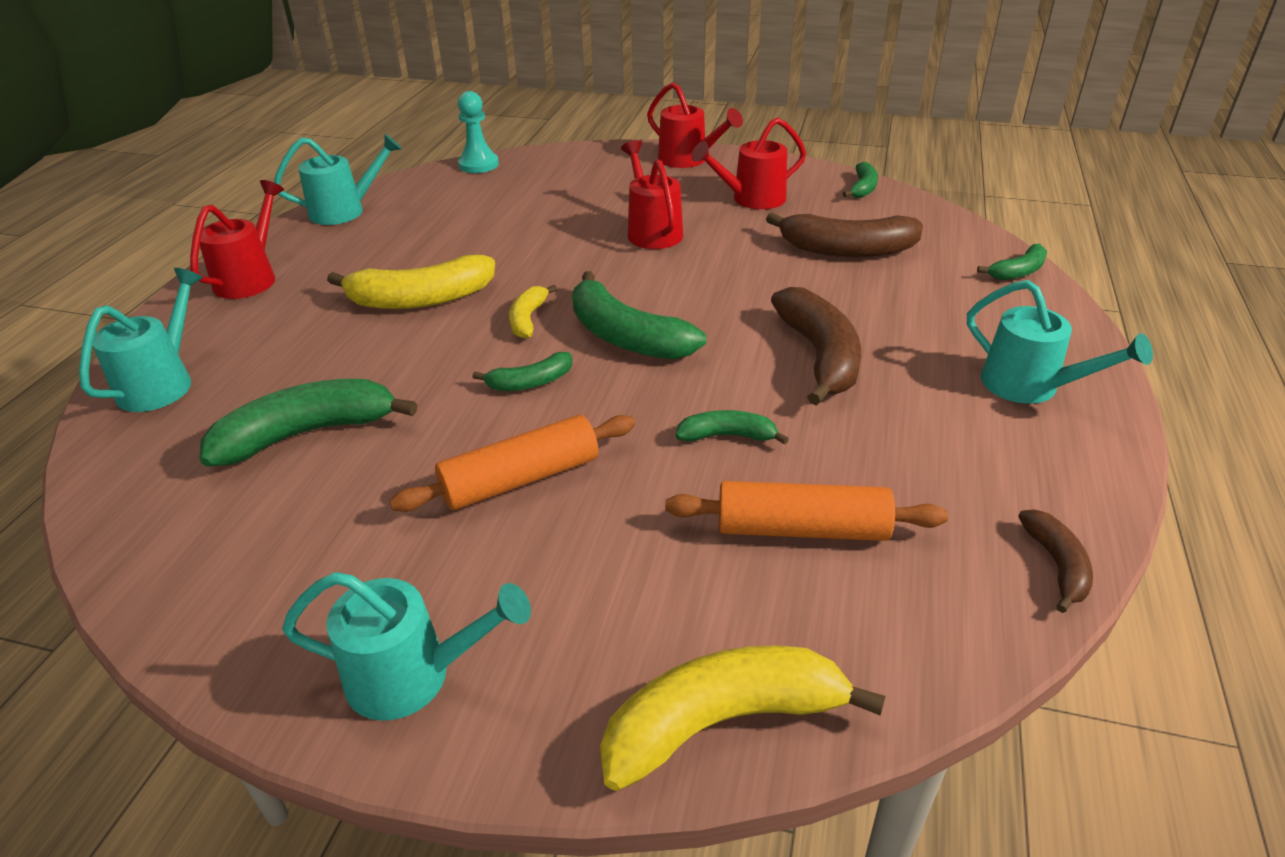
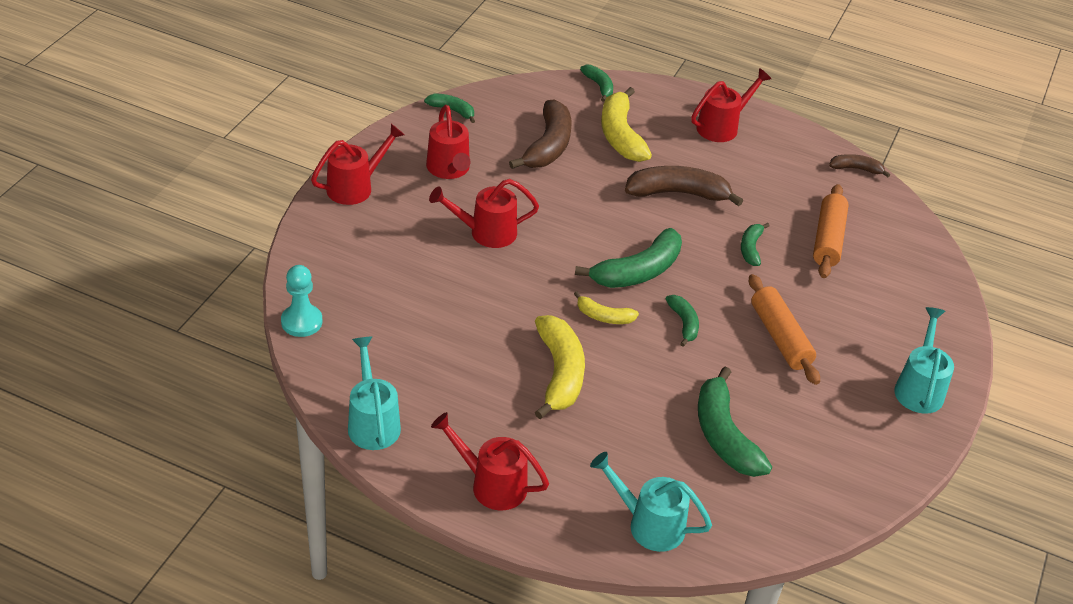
camera: 85 degrees left, 5 degrees up
yellow banana [600,645,886,791] -> yellow banana moved to [601,87,652,162]
turquoise watering can [967,280,1153,404] -> red watering can [691,68,771,142]

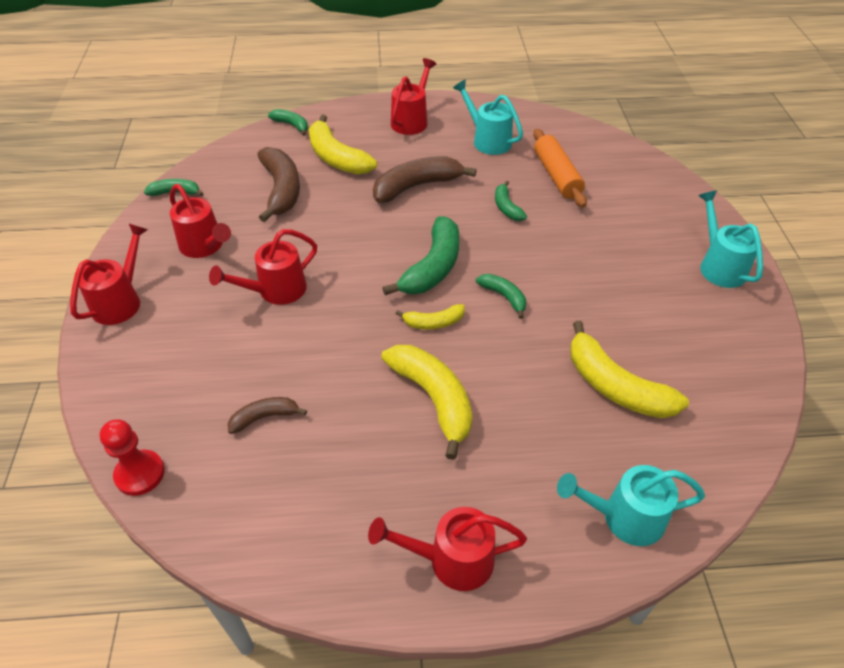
camera: 25 degrees left, 5 degrees up
turquoise pawn [281,265,322,337] -> red pawn [100,419,165,496]
turquoise watering can [348,336,401,450] -> turquoise watering can moved to [453,80,523,155]
green banana [698,367,772,477] -> yellow banana [570,321,689,418]
orange rolling pin [749,274,820,385] -> none
brown banana [829,154,890,177] -> brown banana moved to [228,397,307,434]

